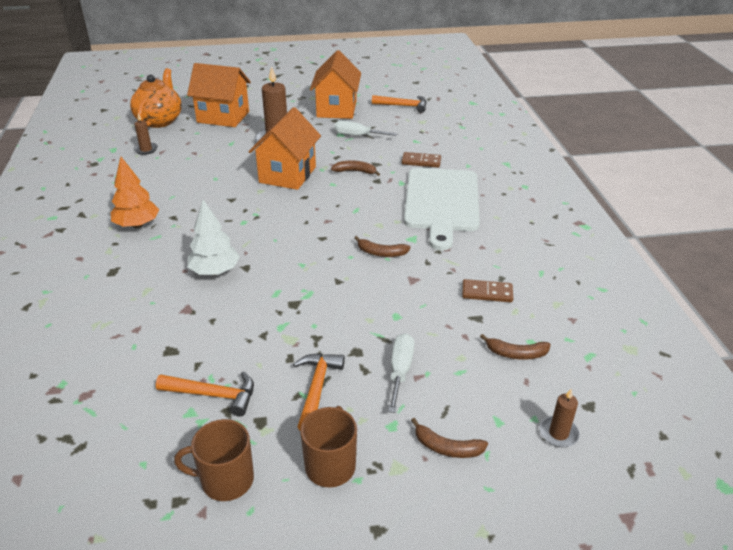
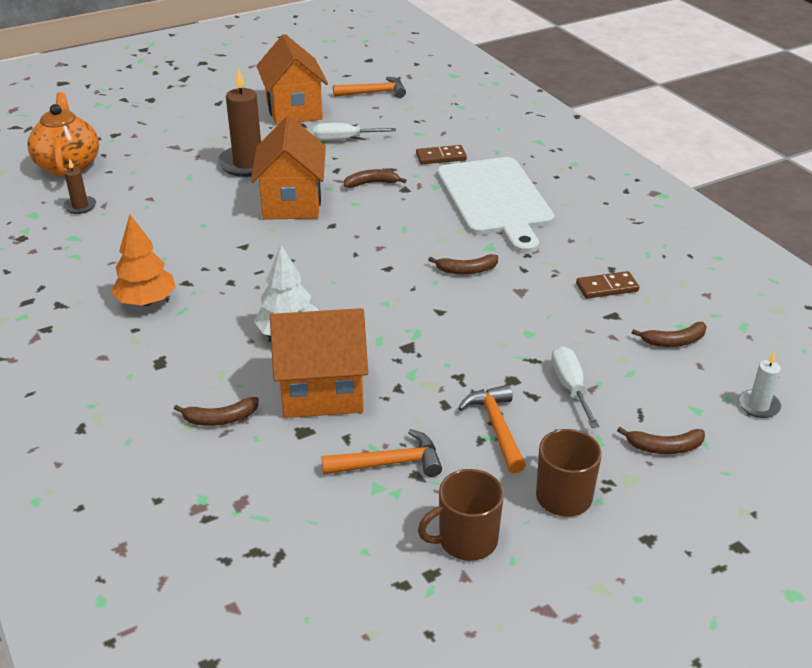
camera: 20 degrees left, 0 degrees up
orange house [187,63,251,127] -> orange house moved to [270,308,368,418]
brown candle [540,389,580,447] -> white candle [739,352,781,418]
none -> brown banana [174,397,259,426]

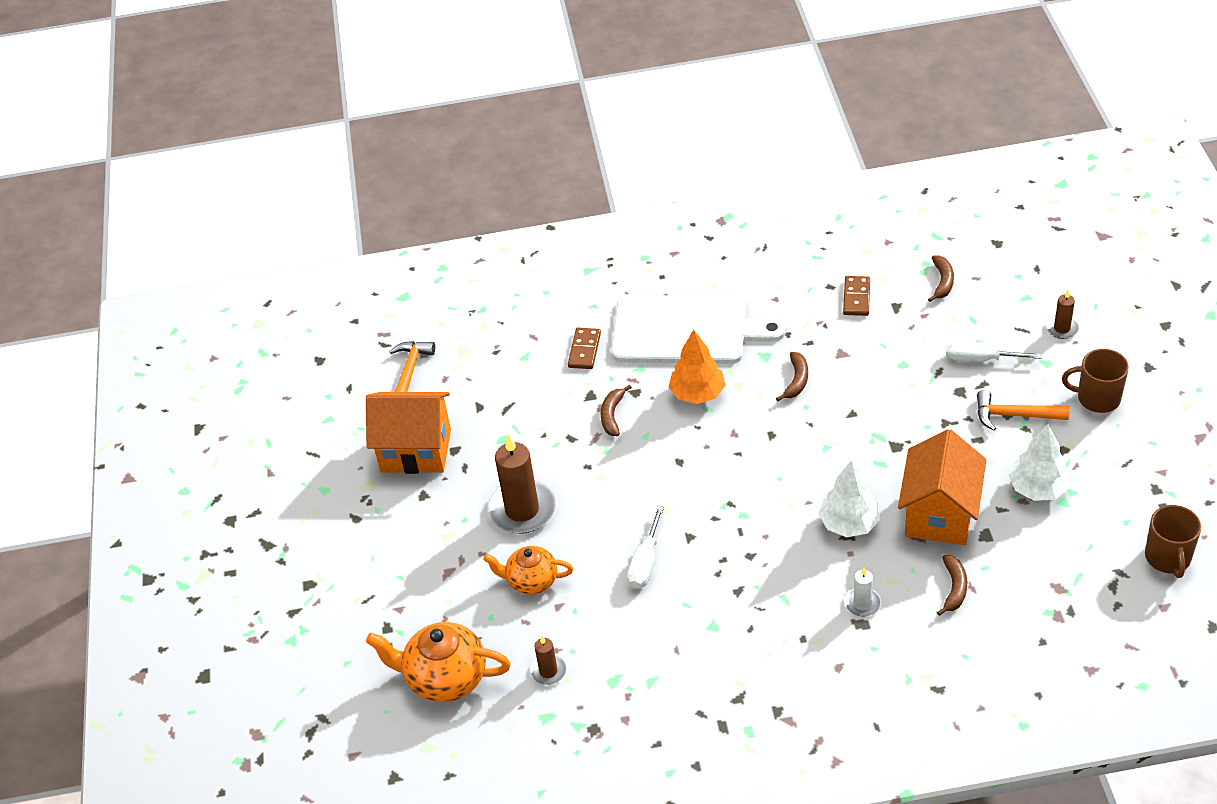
camera: 65 degrees left, 10 degrees up
orange tree [111,215,176,306] -> orange tree moved to [669,329,726,404]
orange house [251,116,326,220] -> none
white screwdriver [313,123,396,141] -> white screwdriver moved to [627,506,664,589]
orange hammer [321,429,442,477] -> white tree [1009,425,1070,501]
brown mug [418,469,504,561] -> brown mug moved to [1145,505,1201,578]
brown banana [617,427,705,454] -> brown candle [1046,290,1079,339]
white candle [739,352,781,418] -> white candle moved to [844,567,881,617]
none -> orange teapot [483,546,573,595]

